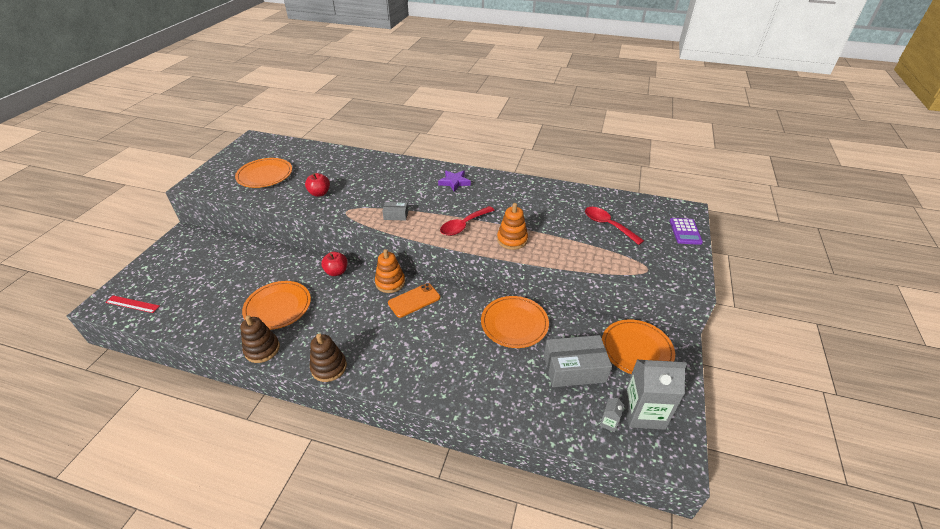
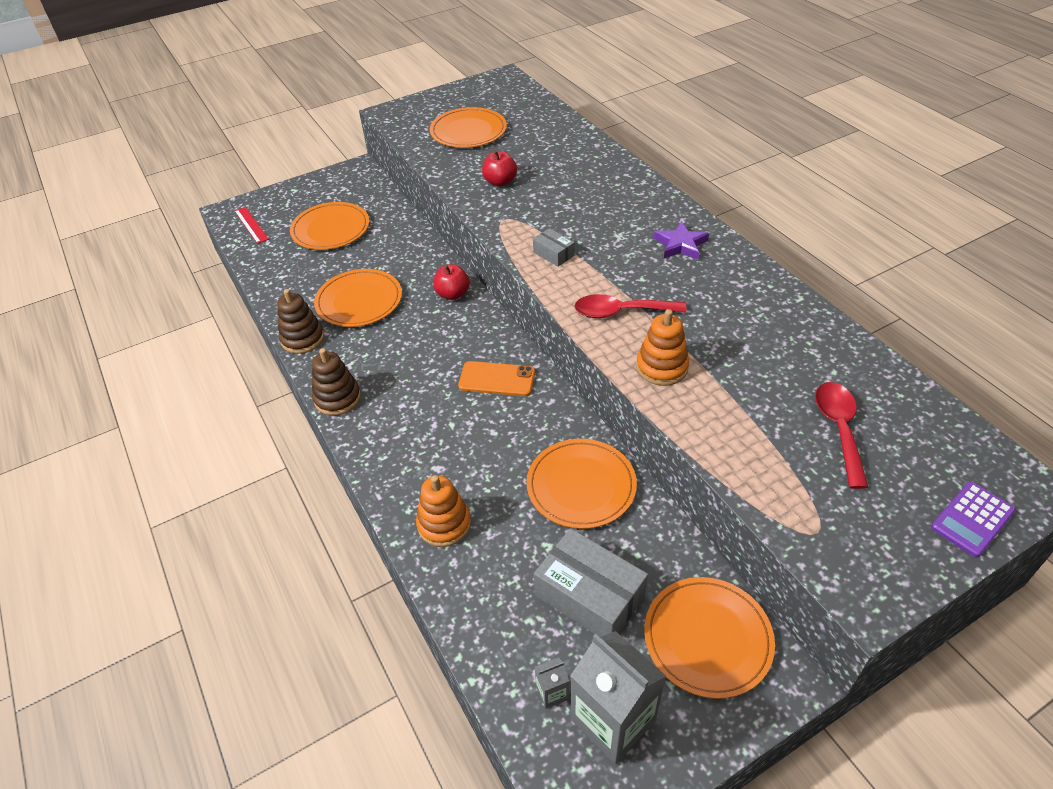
camera: 45 degrees right, 5 degrees up
orange stacking toy [375,249,405,293] -> orange stacking toy moved to [416,475,471,547]
none -> orange plate [290,202,369,250]

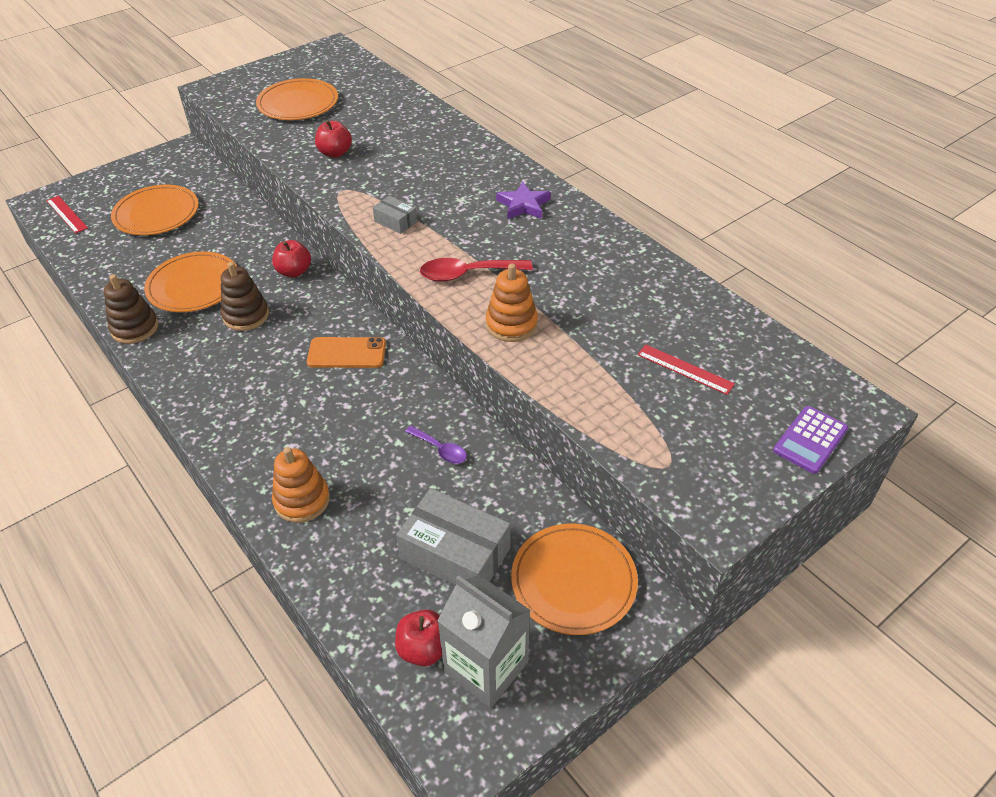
camera: 10 degrees left, 0 degrees up
brown stacking toy [312,348,361,416] -> brown stacking toy moved to [221,262,269,331]
orange plate [527,439,637,529] -> purple spoon [405,426,467,464]
grey carton [535,657,569,709] -> red apple [395,610,442,666]
red spoon [815,382,868,489] -> red ruler [637,345,735,395]

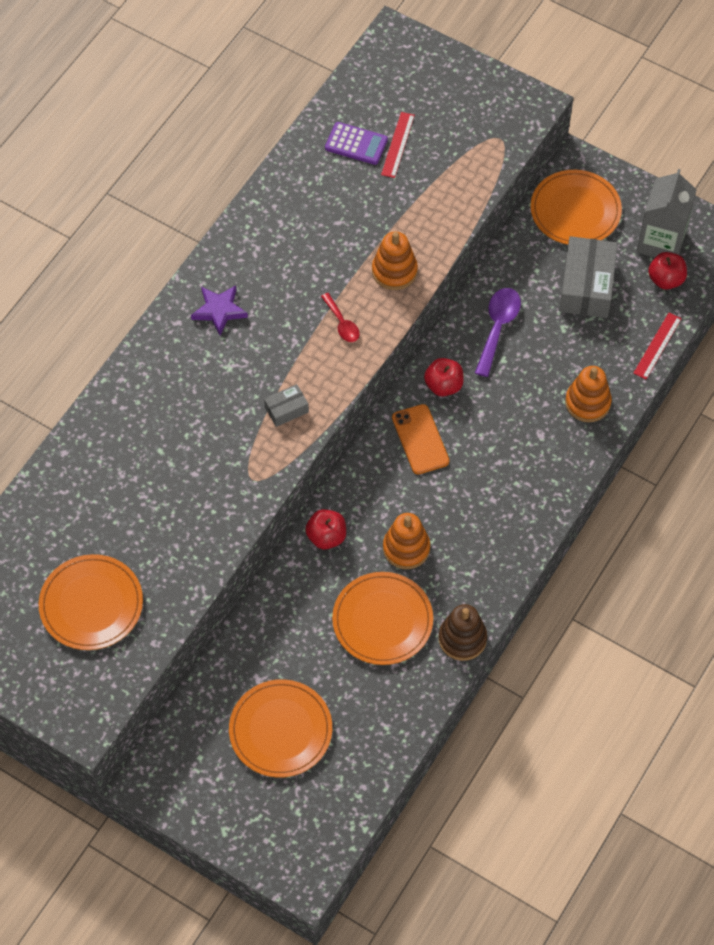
camera: 110 degrees left, 15 degrees up
red ruler [46,196,88,233] -> red ruler moved to [633,313,682,379]
brown stacking toy [221,262,269,331] -> orange stacking toy [383,513,430,569]
red apple [315,120,352,158] -> red apple moved to [424,358,464,397]
grey box [373,196,417,234] -> grey box turned 45 degrees clockwise [264,384,309,427]
purple spoon [405,426,467,464] -> purple spoon [475,288,521,377], size x1.63
red spoon [420,258,533,282] -> red spoon [321,293,359,342], size x0.61
purple calculator [773,406,848,474] -> purple calculator moved to [325,122,388,165]

